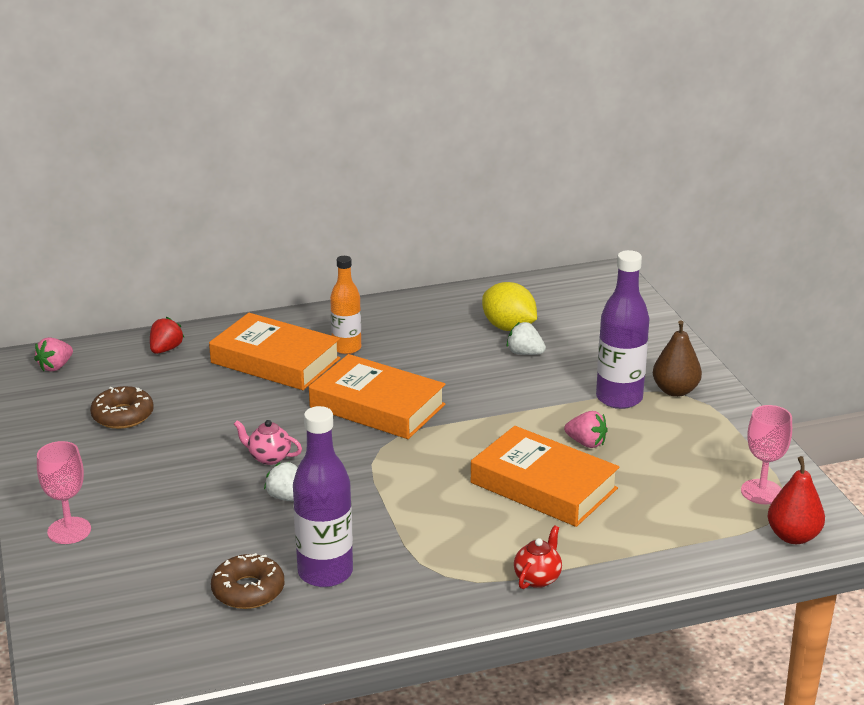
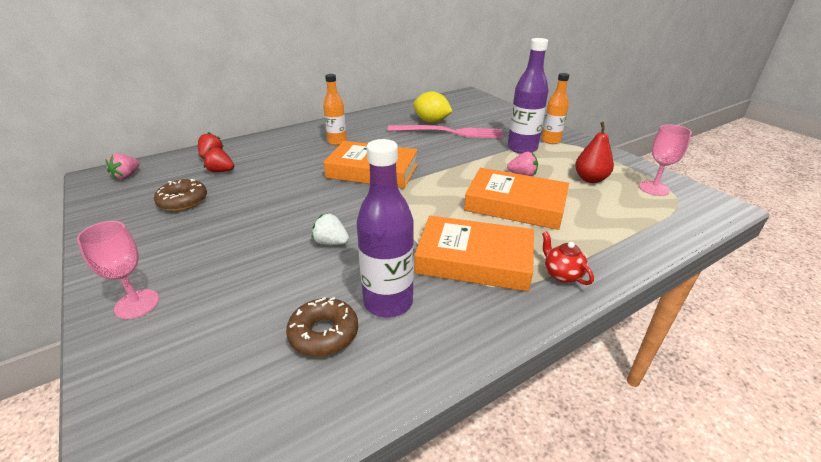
camera: 15 degrees left, 5 degrees up
orange book [209,313,341,390] -> orange book moved to [414,215,534,291]
pink teapot [234,420,302,465] -> none
white strawberry [507,322,546,355] -> pink fork [387,125,503,138]
red teapot [514,525,562,589] -> red teapot turned 45 degrees counterclockwise [542,231,594,285]
brown pear [653,320,702,397] -> orange bottle [542,73,569,144]
red pear [767,456,825,544] -> red pear moved to [575,122,614,183]
none -> red strawberry [203,148,234,172]

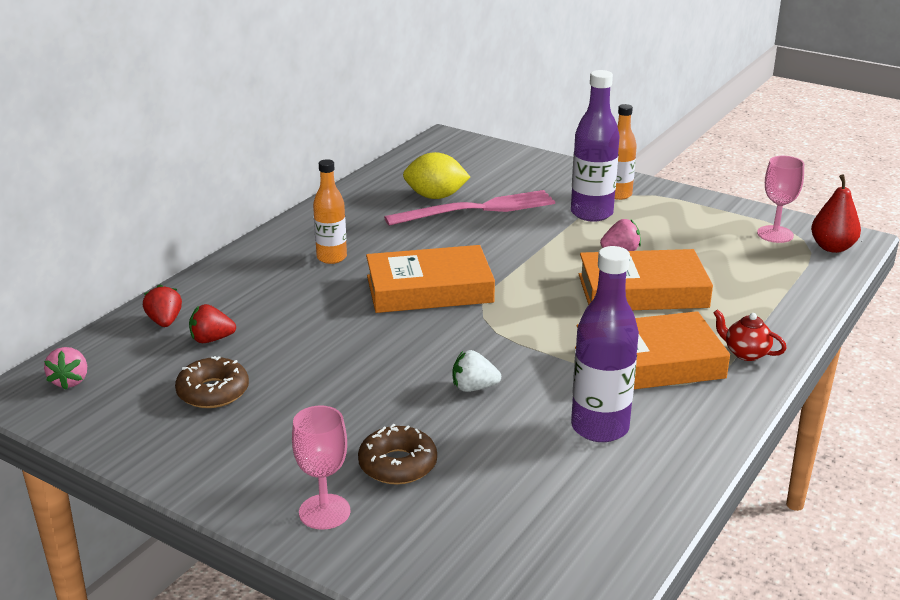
camera: 25 degrees left, 5 degrees down
brown donut [286,297,358,357] -> brown donut moved to [358,424,437,485]
red pear [575,122,614,183] -> red pear moved to [811,174,861,253]

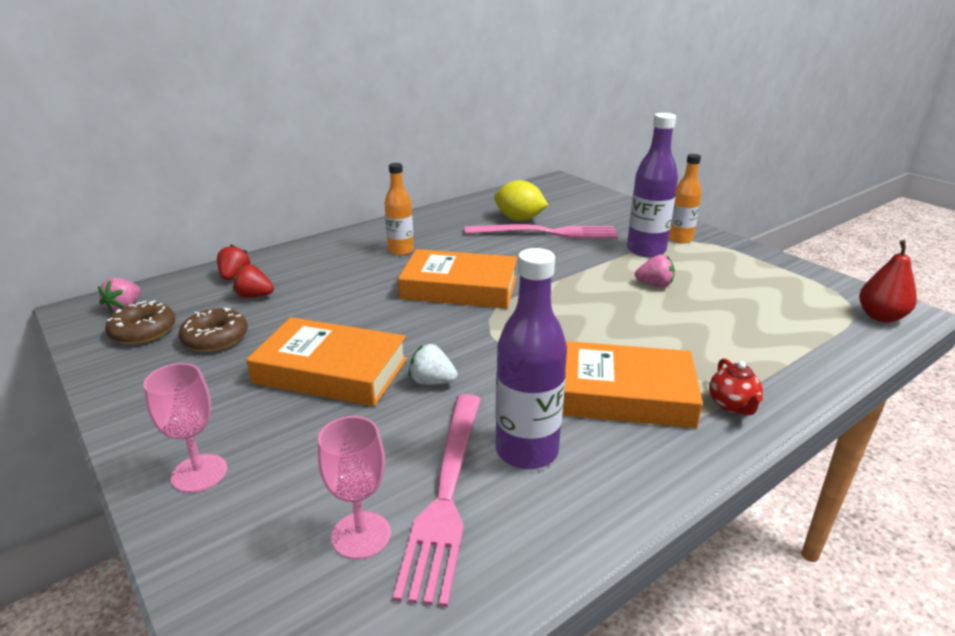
camera: 20 degrees right, 0 degrees up
brown donut [358,424,437,485] -> brown donut moved to [105,300,176,344]
orange book [579,249,713,310] -> orange book moved to [246,317,407,406]
red teapot [713,309,787,361] -> red teapot turned 150 degrees counterclockwise [709,358,763,415]
pink goblet [757,156,804,243] -> pink goblet moved to [318,416,391,559]
none -> pink fork [393,394,481,607]

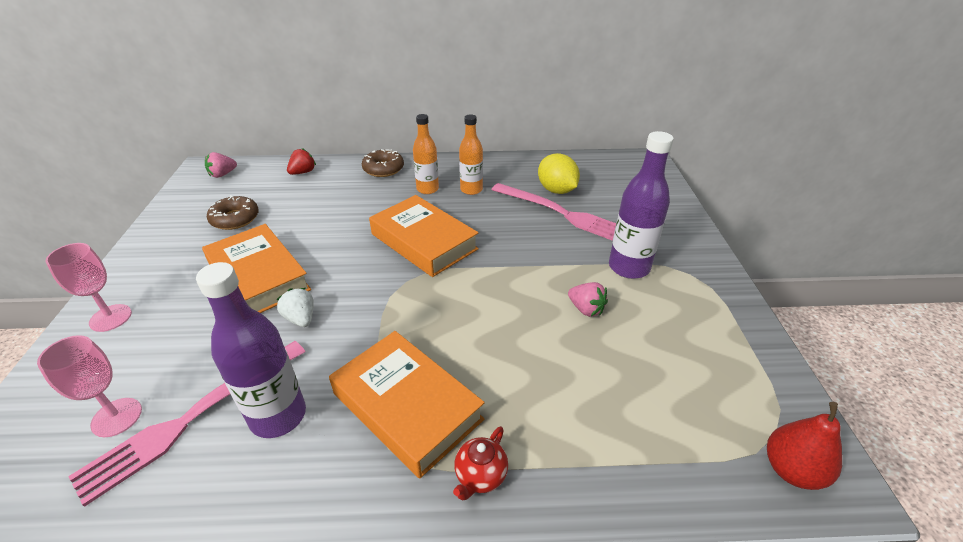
camera: 35 degrees right, 10 degrees up
brown donut [105,300,176,344] -> brown donut moved to [362,149,404,177]
red strawberry [233,265,274,298] -> none
orange bottle [669,154,702,244] -> orange bottle moved to [459,115,483,195]

